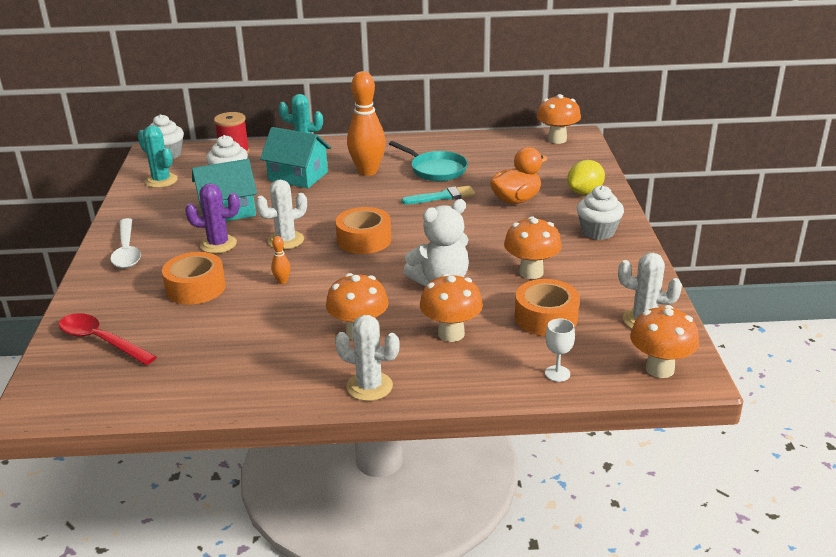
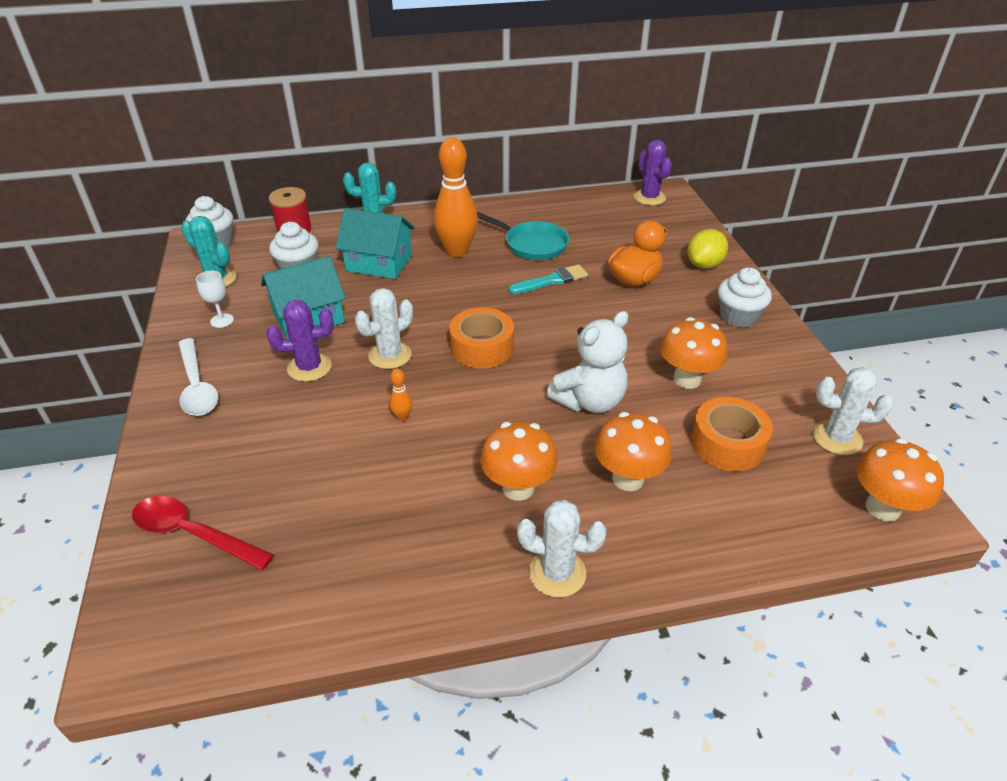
camera: 10 degrees left, 10 degrees up
orange tape [162,252,226,305] -> none
orange mushroom [537,94,581,144] -> purple cactus [633,140,672,205]
white goblet [545,318,575,382] -> white goblet moved to [196,271,234,328]

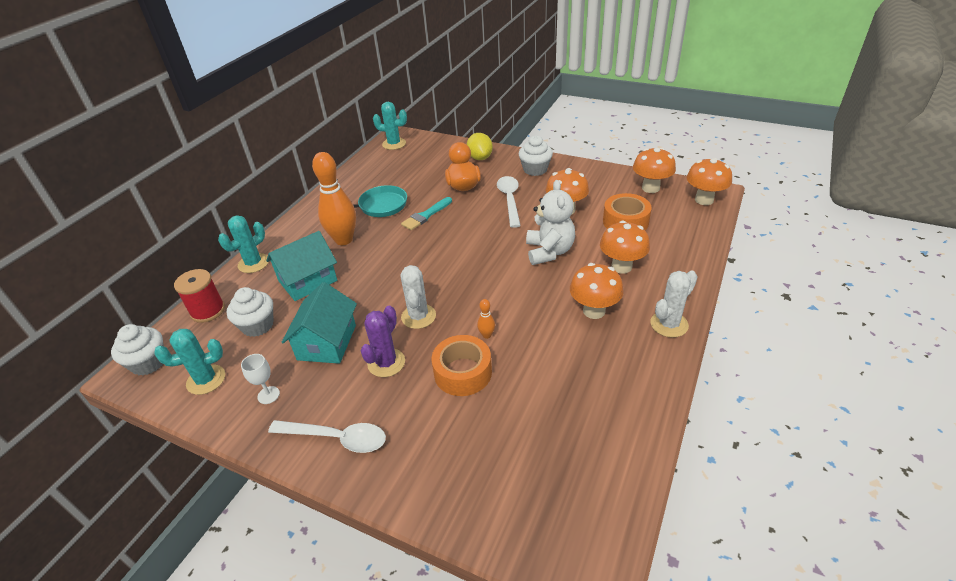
camera: 50 degrees left, 0 degrees up
red spoon [132,496,274,570] -> none
orange tape [449,307,514,369] -> orange tape moved to [432,335,492,396]
turquoise brush [509,264,588,294] -> turquoise brush turned 150 degrees counterclockwise [401,197,452,230]
purple cactus [633,140,672,205] -> turquoise cactus [373,102,407,150]
white cactus [812,367,894,455] -> orange mushroom [633,148,676,193]
none -> white spoon [497,176,521,228]

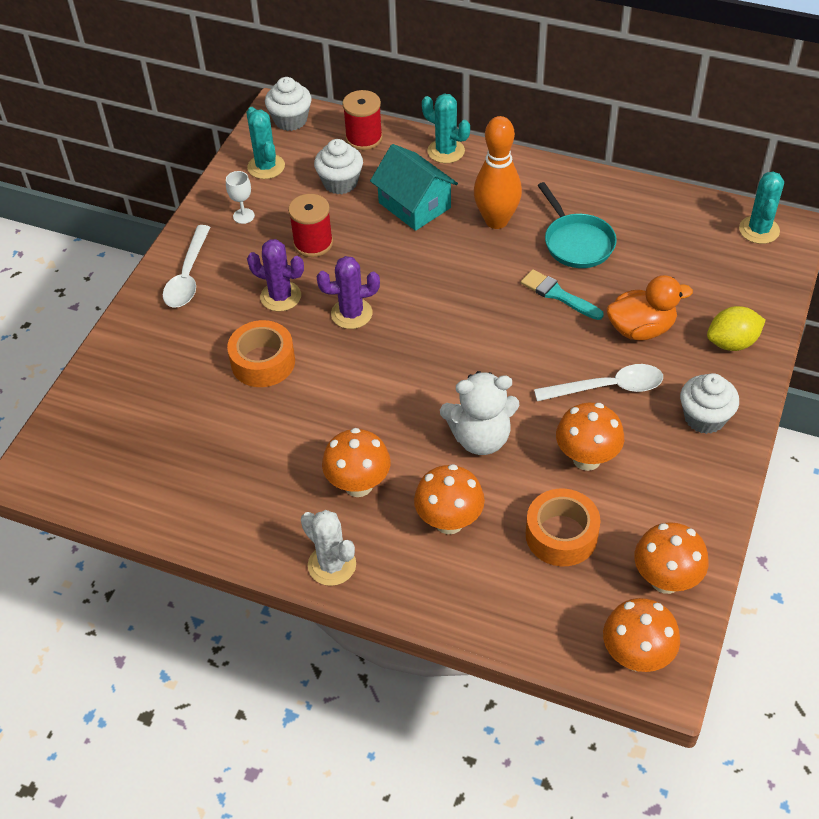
camera: 85 degrees right, 10 degrees up
turquoise house [282,282,357,364] -> red spool [288,194,333,257]
white cactus [400,265,436,329] -> purple cactus [316,256,380,329]
orange bowling pin [477,299,495,339] -> none

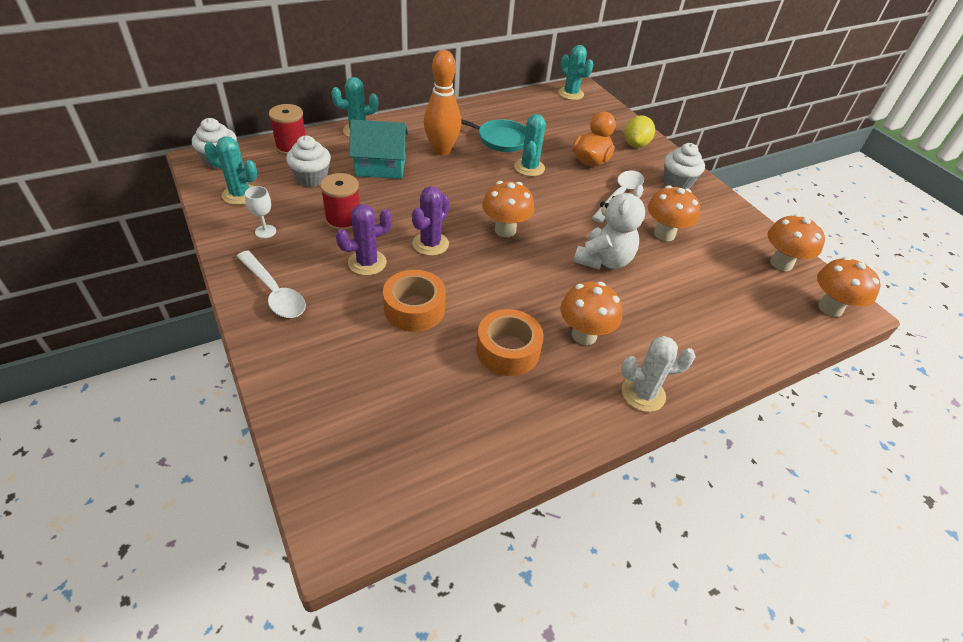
camera: 55 degrees left, 5 degrees down
orange mushroom [414,464,485,534] -> orange mushroom moved to [482,181,534,237]
turquoise brush [521,269,604,320] -> turquoise cactus [514,114,546,176]
orange tape [526,488,600,566] -> orange tape moved to [476,309,544,376]

